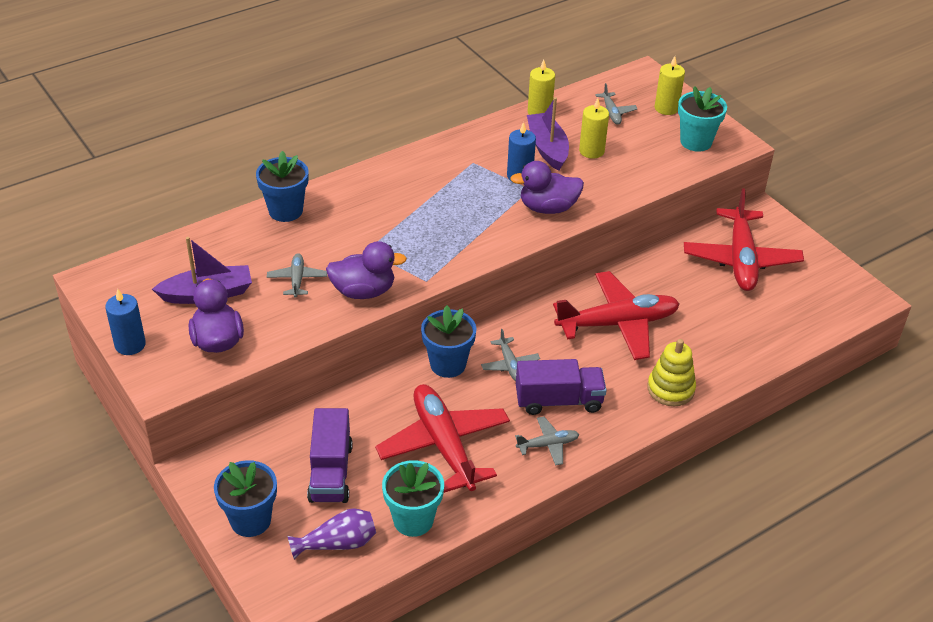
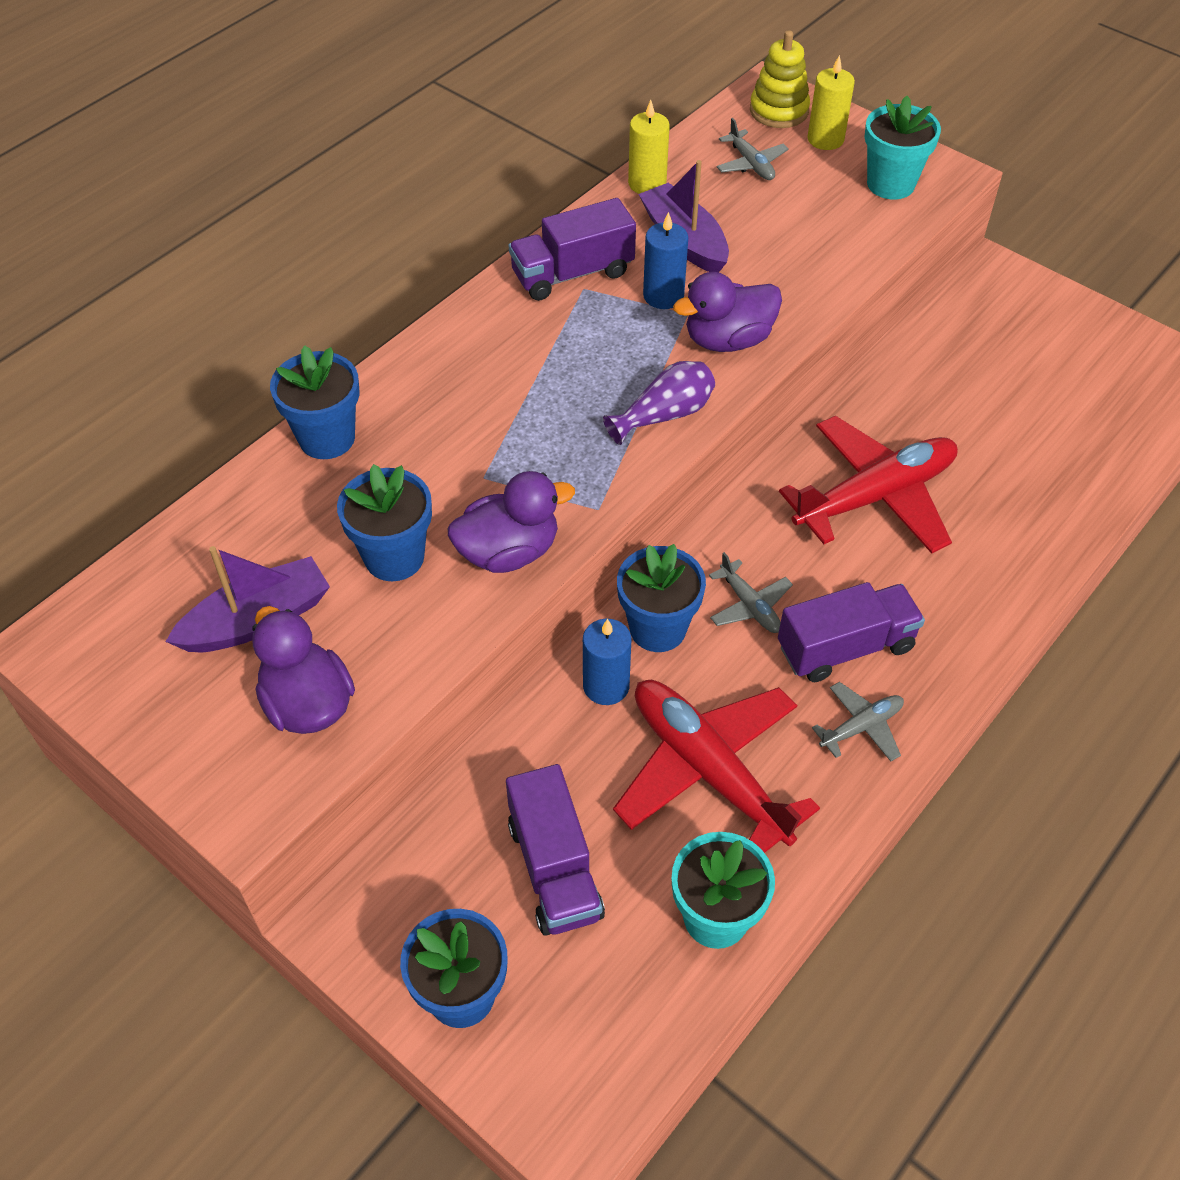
camera: 15 degrees left, 10 degrees up
blue candle [105,289,146,355] -> blue candle moved to [583,619,632,705]
grey plane [267,253,327,298] -> blue flower pot [337,464,432,581]
purple vase [288,508,376,560] -> purple vase moved to [603,361,715,445]
yellow candle [579,98,609,159] -> none
yellow stacking toy [647,339,696,406] -> yellow stacking toy moved to [750,30,810,128]
red plane [684,188,804,291] -> none
none -> purple truck [509,198,636,301]

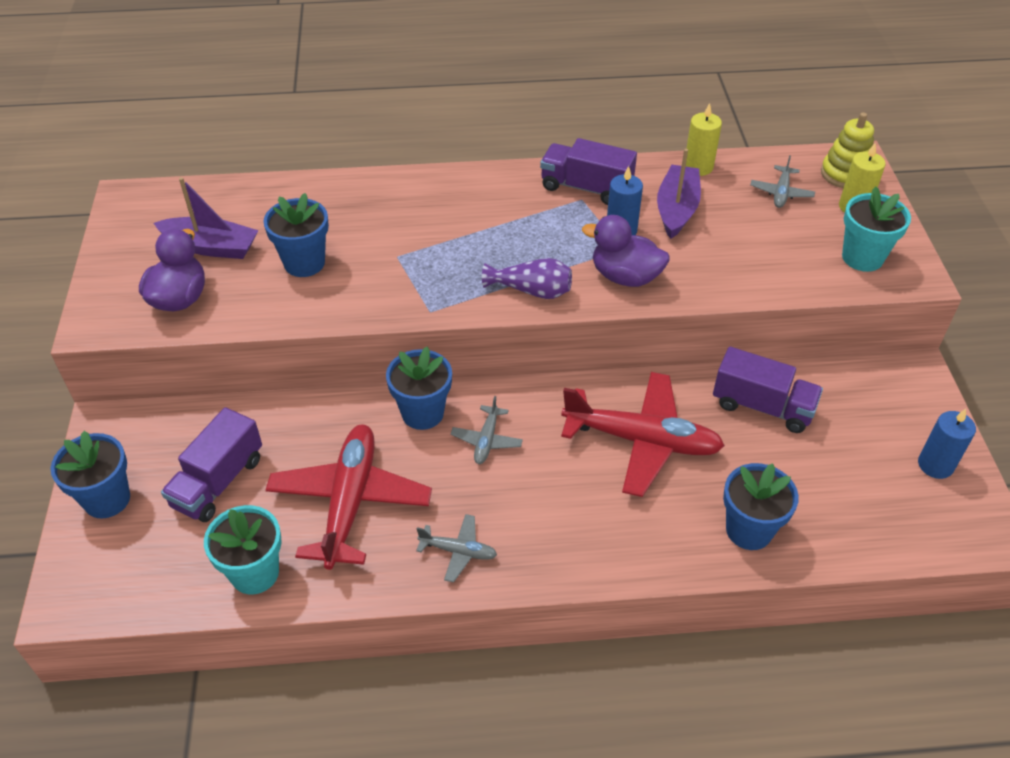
camera: 45 degrees right, 5 degrees down
blue flower pot [270,345,360,459] -> blue flower pot moved to [723,463,799,550]
purple duck [448,471,575,573] -> none
blue candle [583,619,632,705] -> blue candle moved to [918,409,976,479]
purple truck [778,582,925,682] -> purple truck moved to [713,347,823,433]

